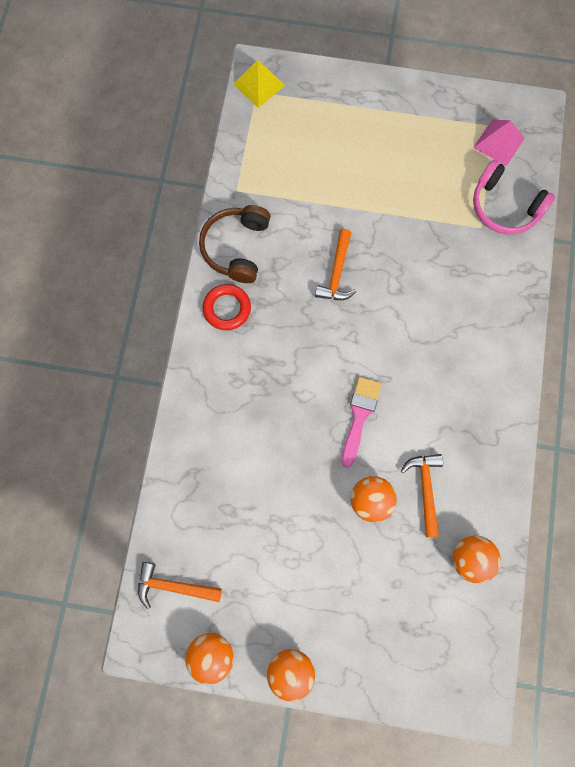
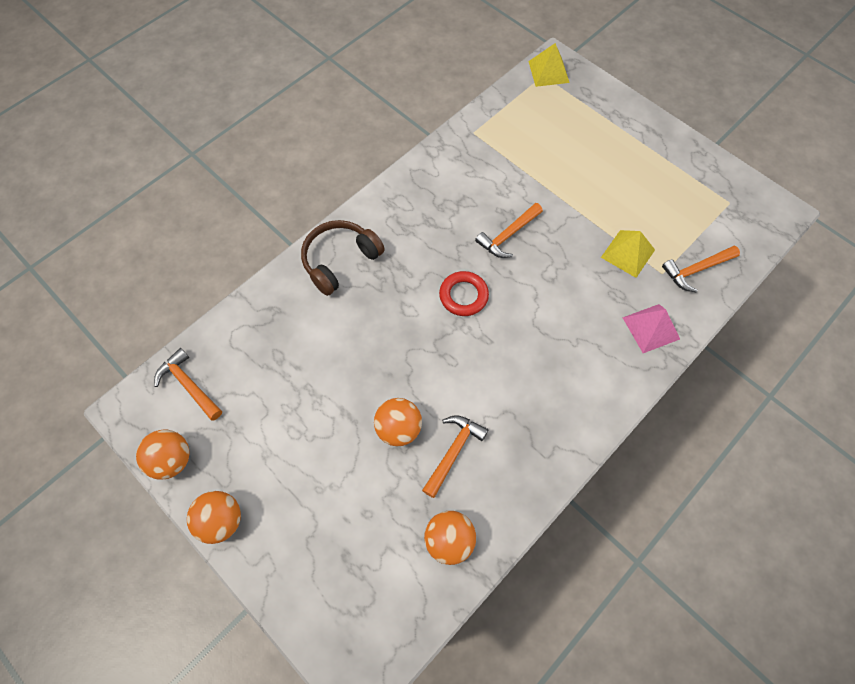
camera: 35 degrees right, 10 degrees down
brown headphones [199,205,270,283] -> brown headphones moved to [301,220,385,296]
red ring [203,284,251,330] -> red ring moved to [439,271,489,316]
pink brush [342,377,381,468] -> none
pink pyramid [473,120,525,166] -> pink pyramid moved to [623,304,680,353]
pink headphones [473,160,555,235] -> orange hammer [662,246,740,292]
none -> yellow pyramid [601,230,655,278]

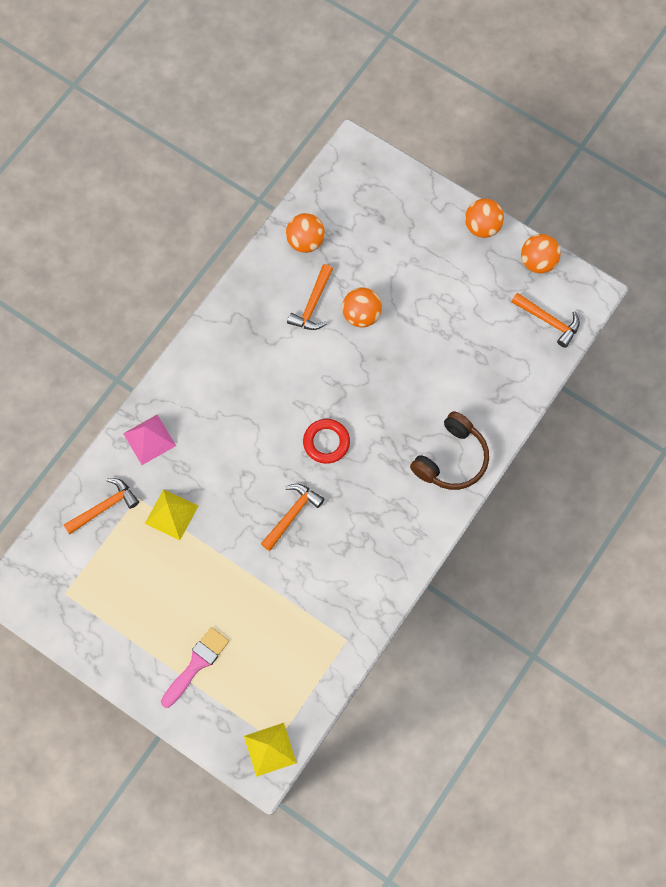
camera: 170 degrees right, 5 degrees up
none -> pink brush [161,627,229,708]

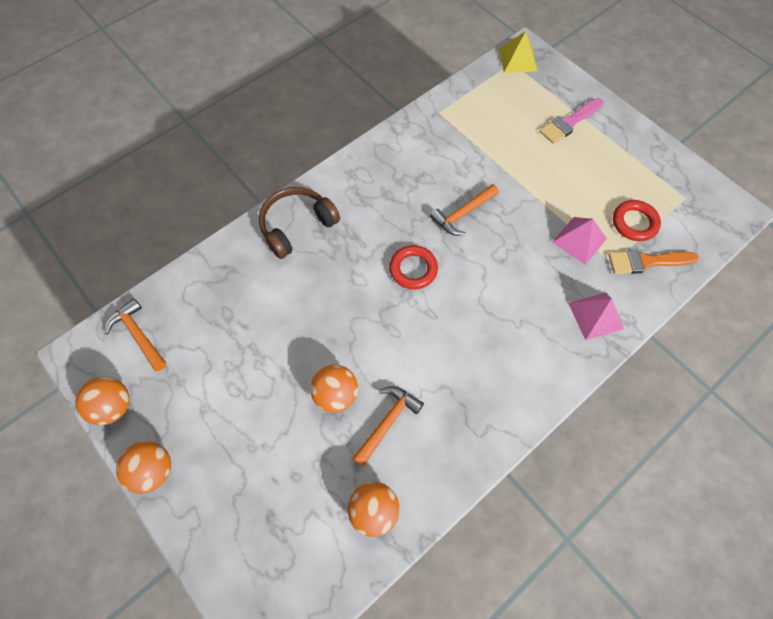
camera: 165 degrees left, 5 degrees down
orange hammer [64,478,139,535] -> orange brush [608,249,699,274]
yellow pyramid [145,489,198,540] -> pink pyramid [552,217,607,265]
none -> red ring [613,200,661,241]

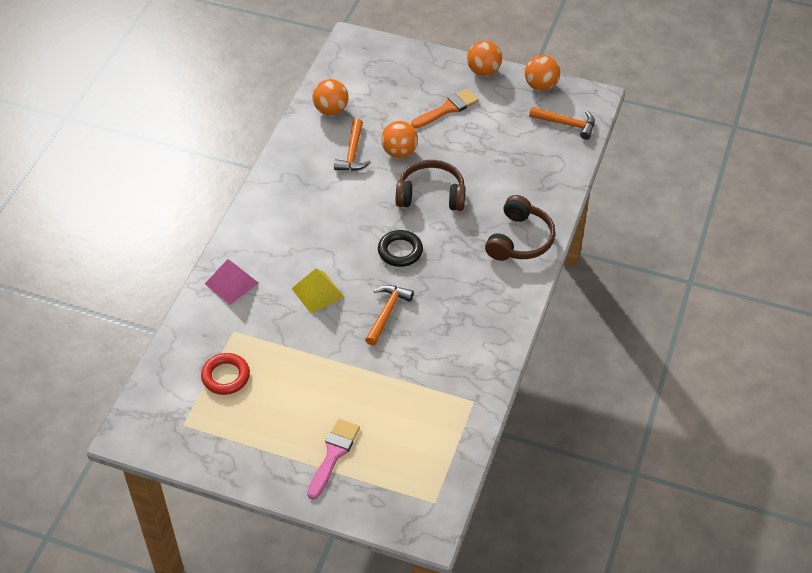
camera: 150 degrees right, 15 degrees down
red ring [389,245,438,290] -> black ring [378,230,423,267]
yellow pyramid [499,31,537,73] -> yellow pyramid moved to [291,268,344,314]
pink pyramid [552,217,607,265] -> none
orange brush [608,249,699,274] -> orange brush moved to [411,89,479,128]
none -> brown headphones [396,160,466,211]

